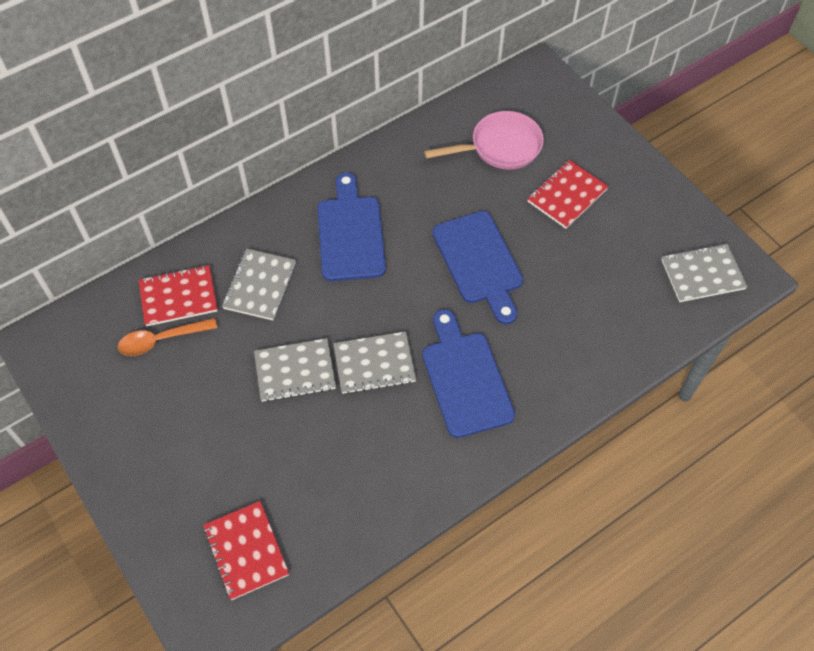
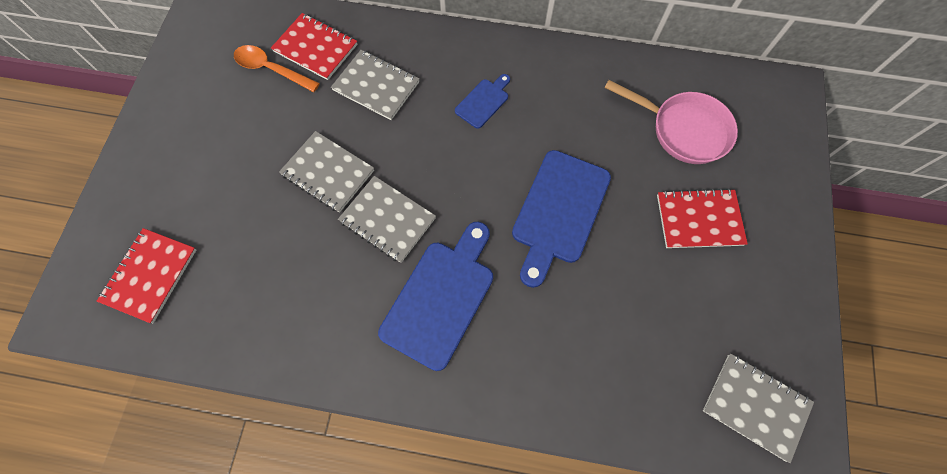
camera: 45 degrees right, 10 degrees up
grey notebook [222,249,296,320] -> grey notebook turned 60 degrees clockwise [331,50,419,120]
blue cutting board [317,172,386,281] -> blue cutting board [455,74,510,129], size x0.51

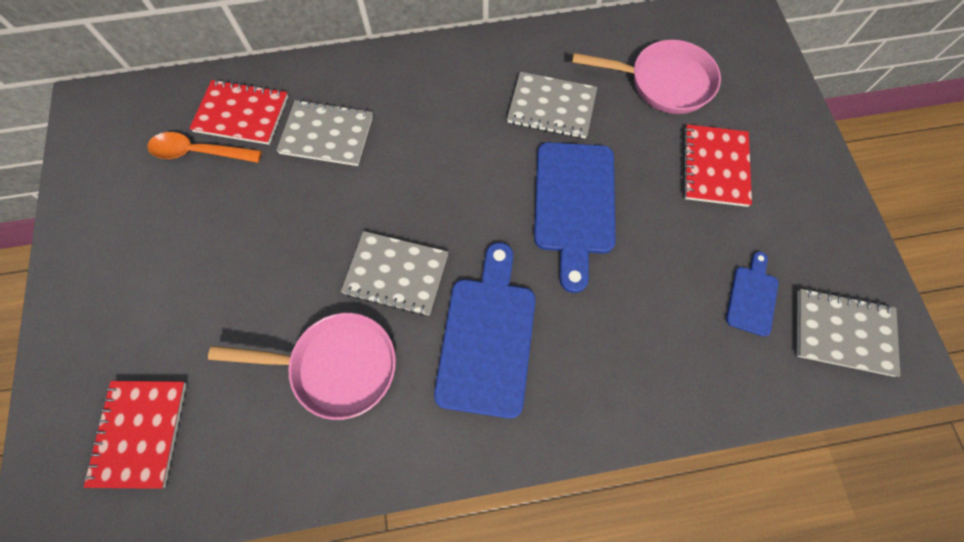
camera: 20 degrees left, 0 degrees up
grey notebook [279,131,374,213] -> grey notebook moved to [507,72,597,139]
blue cutting board [455,74,510,129] -> blue cutting board moved to [726,252,779,337]
red notebook [657,188,748,248] -> red notebook turned 60 degrees counterclockwise [683,124,752,207]
none -> pink pan [208,313,396,420]

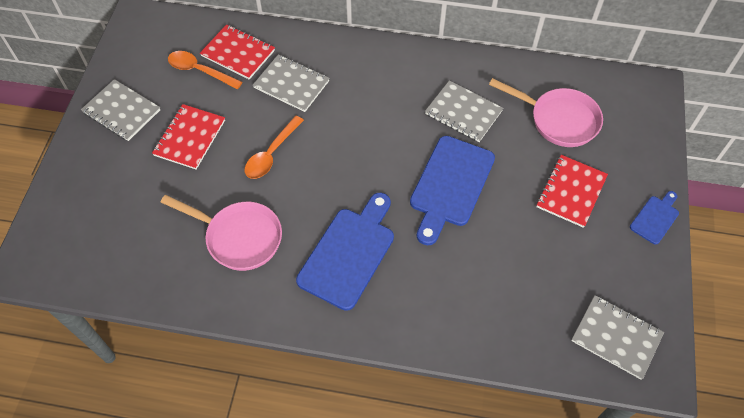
camera: 20 degrees right, 10 degrees down
red notebook [83,381,187,489] -> red notebook moved to [152,104,225,170]
grey notebook [341,231,448,316] -> grey notebook moved to [81,79,160,141]
blue cutting board [726,252,779,337] -> blue cutting board moved to [630,191,679,245]
none -> orange spoon [245,116,304,179]

